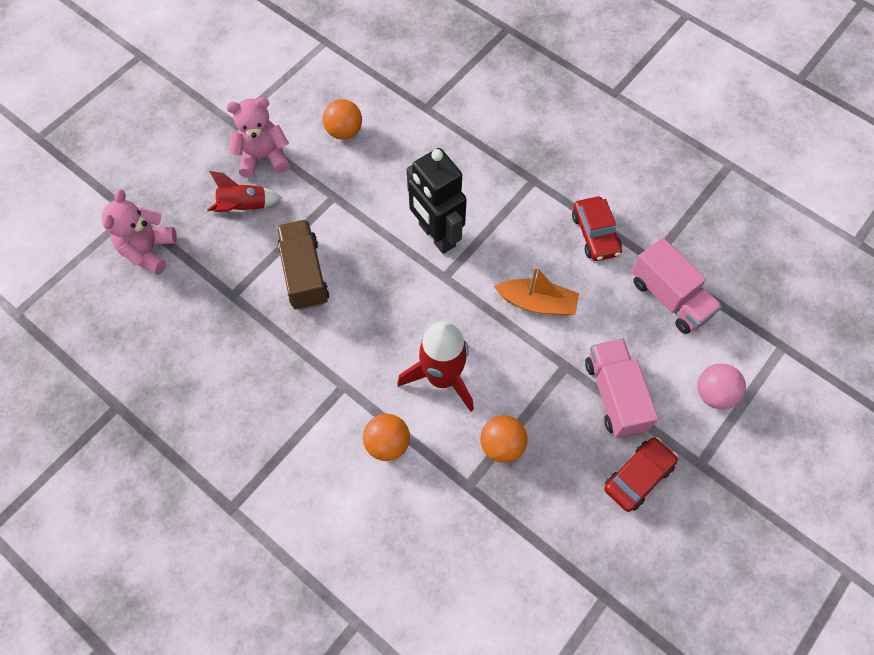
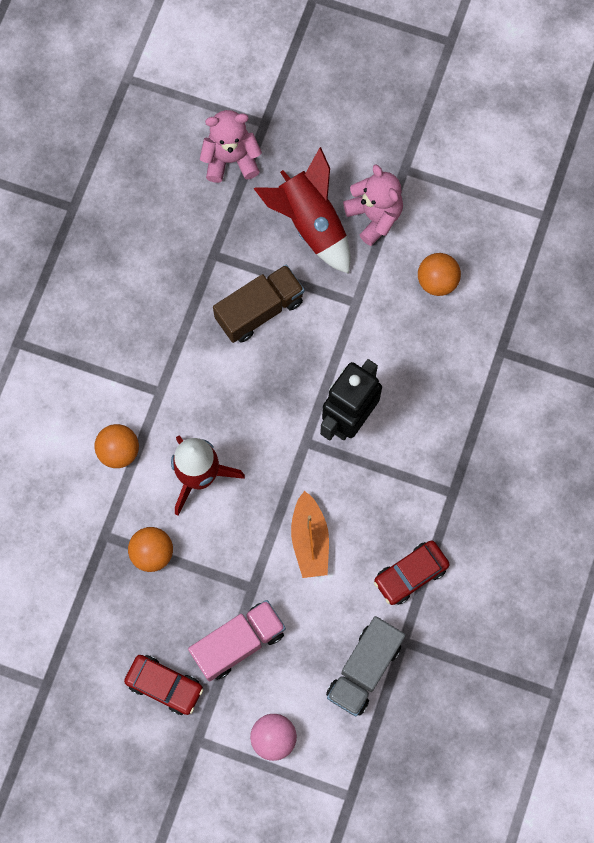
camera: 70 degrees right, 10 degrees up
red rocket [207,171,282,212] -> red rocket [254,147,351,274], size x1.63
pink truck [631,238,722,334] -> grey truck [326,616,406,716]

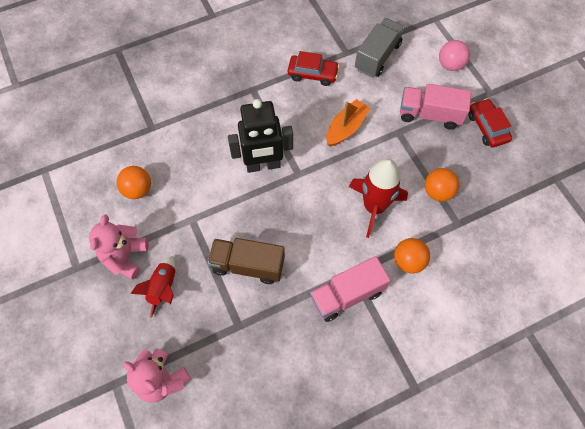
camera: 135 degrees left, 10 degrees down
red rocket [254,147,351,274] -> red rocket [130,256,176,318], size x0.61
grey truck [326,616,406,716] -> grey truck turned 45 degrees counterclockwise [355,18,404,77]
none -> pink truck [310,256,391,322]

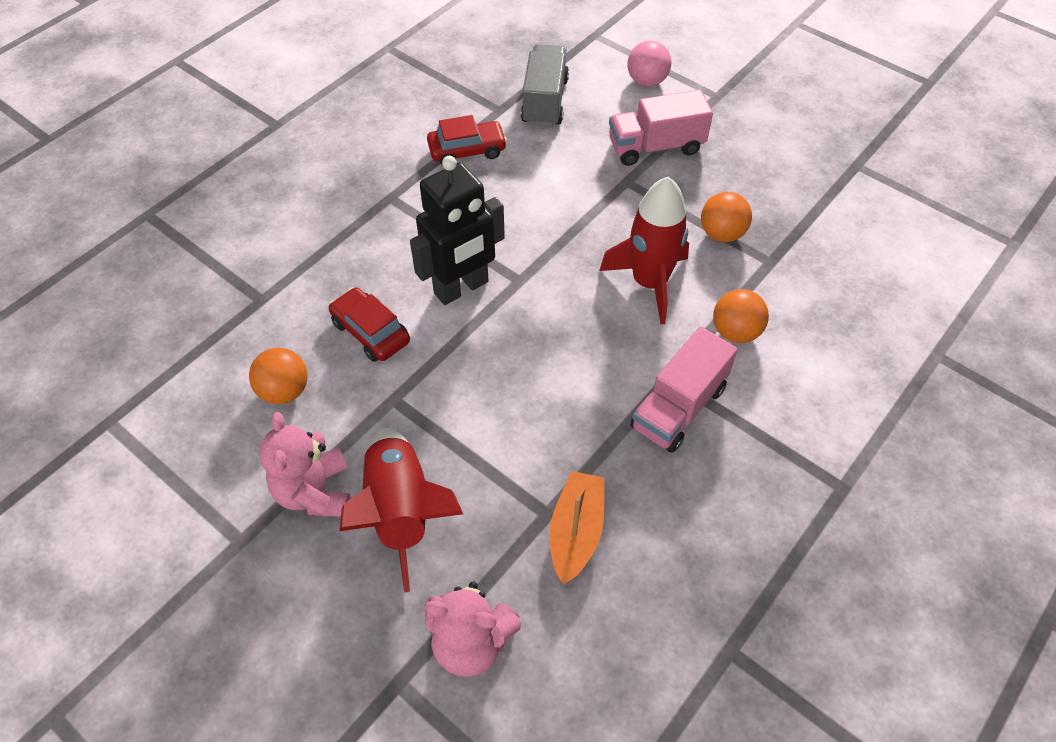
camera: 25 degrees left, 10 degrees down
red rocket [130,256,176,318] -> red rocket [340,428,463,592], size x1.63
brown truck [207,238,285,284] -> none
orange boat [326,99,370,147] -> orange boat moved to [549,471,605,585]
red car [468,98,512,147] -> red car moved to [329,287,410,362]

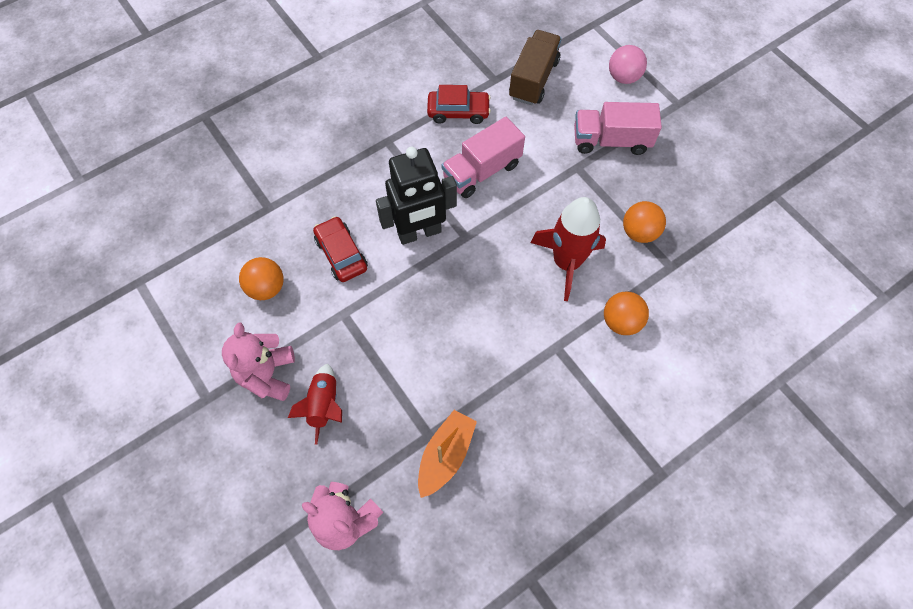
camera: 15 degrees right, 10 degrees up
red rocket [340,428,463,592] -> red rocket [288,363,342,445], size x0.61
grey truck [521,44,569,127] -> brown truck [509,30,562,105]
pink truck [630,327,738,453] -> pink truck moved to [442,117,525,198]

